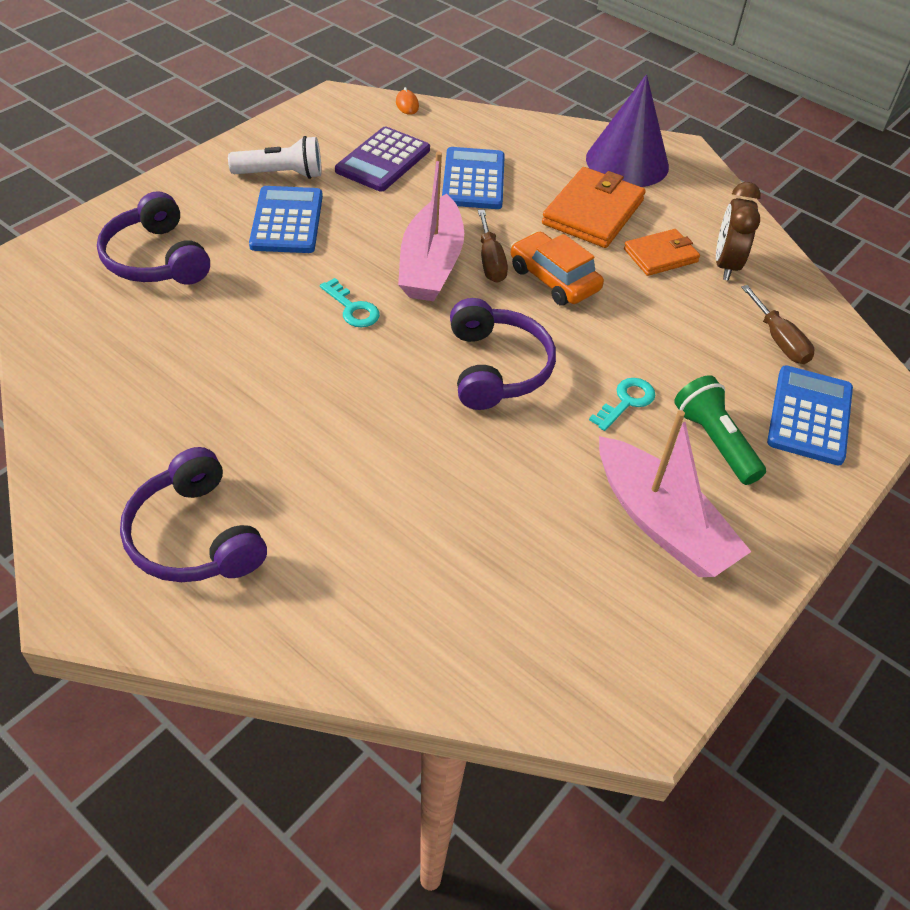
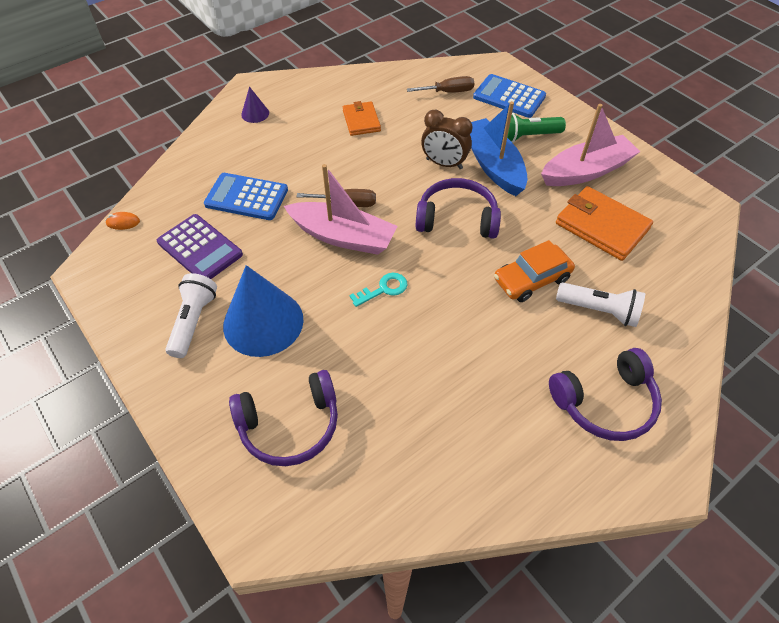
camera: 75 degrees left, 5 degrees up
blue calculator [249,186,323,253] -> blue cone [223,265,303,357]
orange car [511,232,604,306] -> orange car moved to [494,240,575,302]
orange wallet [542,167,646,248] -> orange wallet moved to [556,186,653,261]
purple cone [586,74,669,187] -> purple cone [241,86,269,123], size x0.46
turquoise key [589,378,655,431] -> blue boat [470,101,528,196]
brown clock [716,182,761,281] -> brown clock moved to [421,110,472,169]
none -> white flashlight [556,282,645,327]

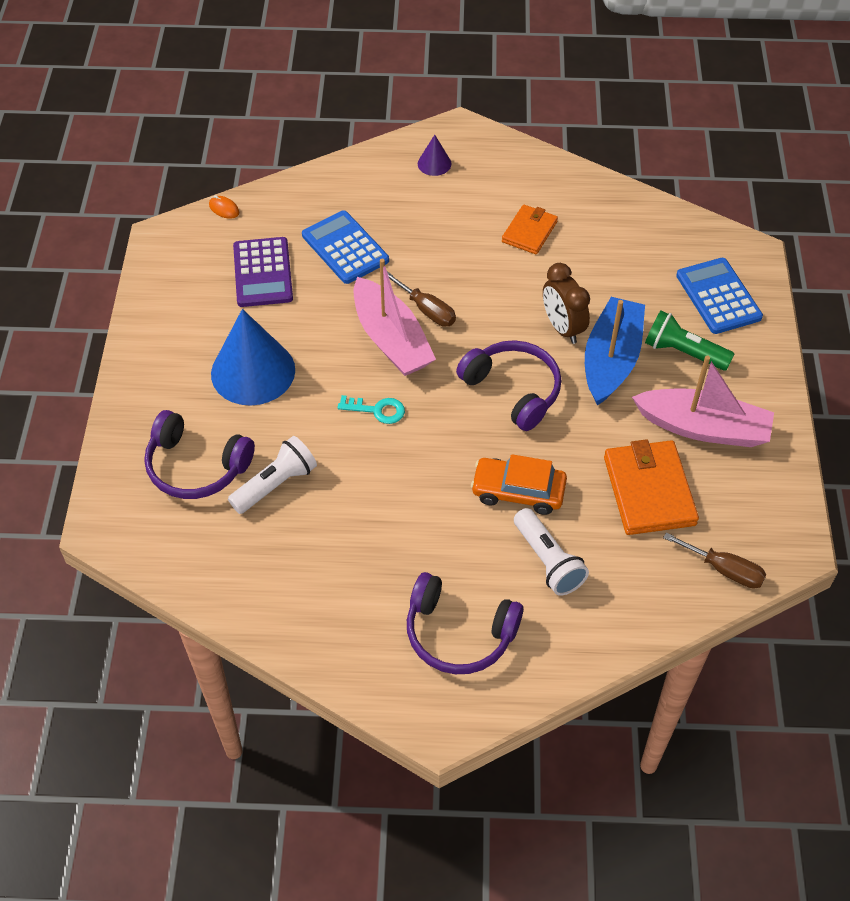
camera: 40 degrees right, 0 degrees up
white flashlight [166,273,217,358] -> white flashlight moved to [228,436,317,514]
brown screwdriver [407,76,474,93] -> brown screwdriver moved to [663,532,766,589]

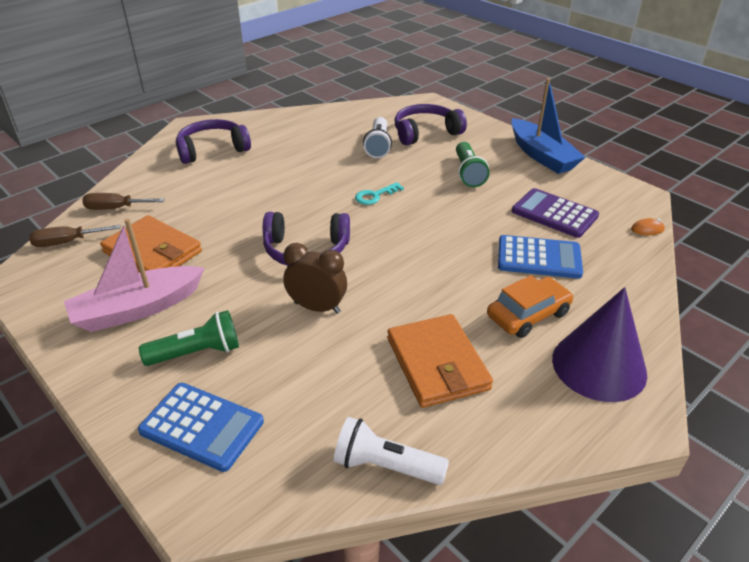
camera: 135 degrees right, 15 degrees down
blue cone [211,309,295,406] -> green flashlight [456,142,490,187]
pink boat [354,259,436,376] -> none
brown screwdriver [387,271,456,327] -> brown screwdriver moved to [82,193,165,210]
purple cone [418,135,451,176] -> purple cone [552,287,647,402], size x2.19
orange car [471,454,567,515] -> orange car moved to [487,275,573,338]
orange wallet [502,204,558,254] -> orange wallet [387,314,493,408], size x1.61
white flashlight [514,508,589,596] -> white flashlight moved to [334,417,449,485]
blue boat [585,297,645,406] -> blue boat moved to [511,78,586,174]

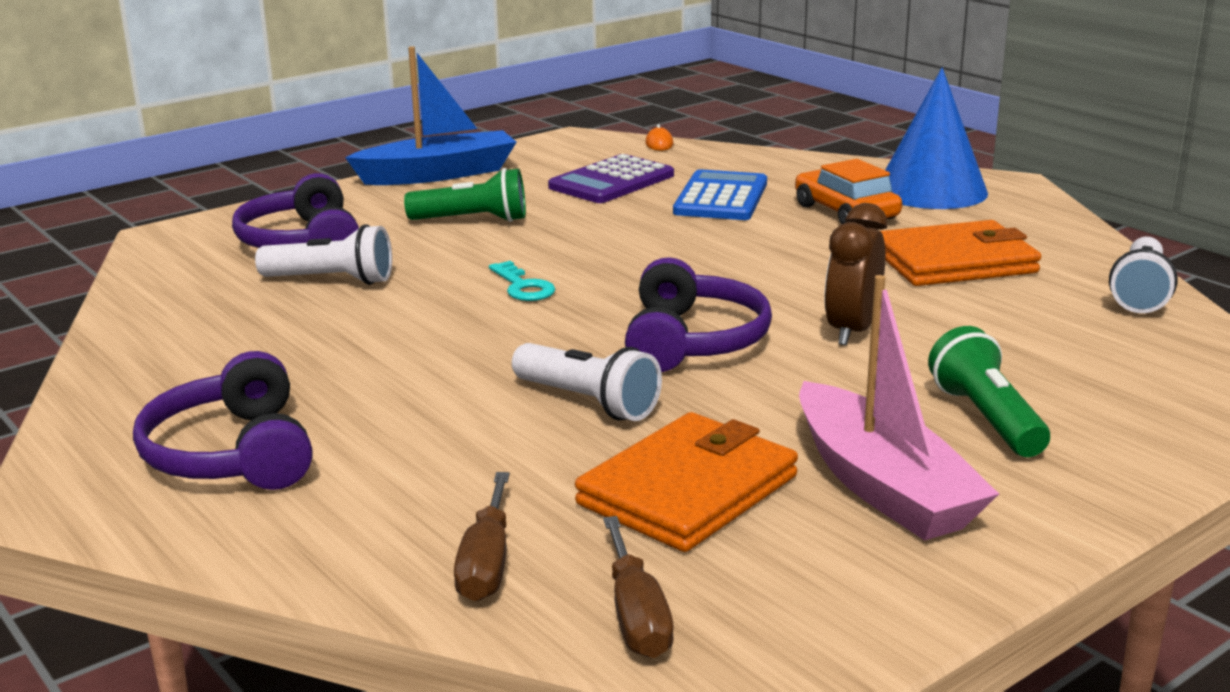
camera: 85 degrees left, 15 degrees down
blue calculator [138,383,264,472] -> none
purple cone [552,287,647,402] -> blue cone [885,68,988,209]
none -> white flashlight [512,343,662,421]

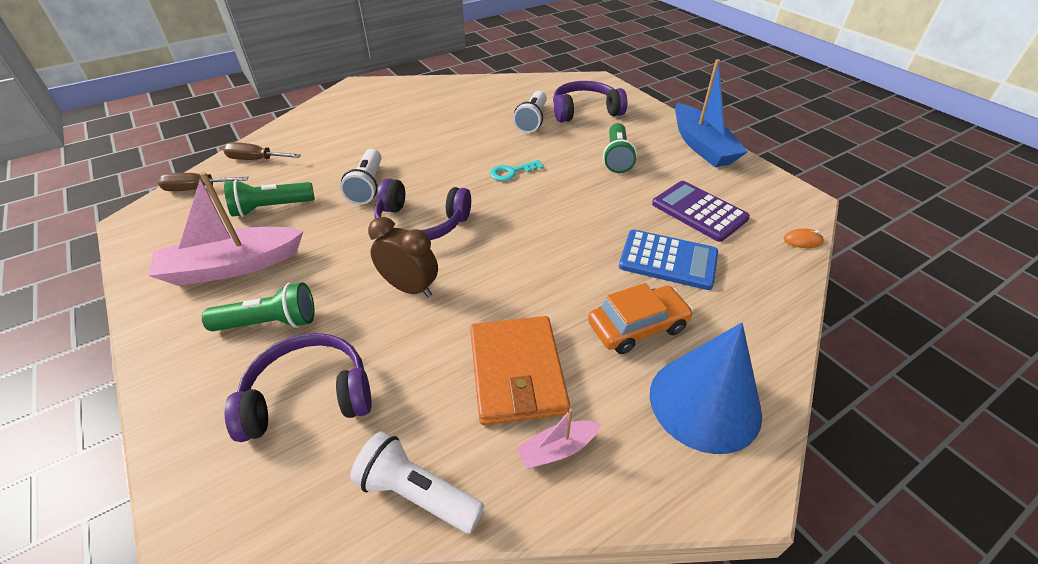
camera: 95 degrees right, 20 degrees up
purple headphones [133,351,313,490] -> purple headphones moved to [225,333,372,442]
white flashlight [512,343,662,421] -> white flashlight turned 45 degrees counterclockwise [340,149,382,205]
orange wallet [575,412,798,552] -> green flashlight [224,180,315,217]
none -> pink boat [516,408,601,469]

